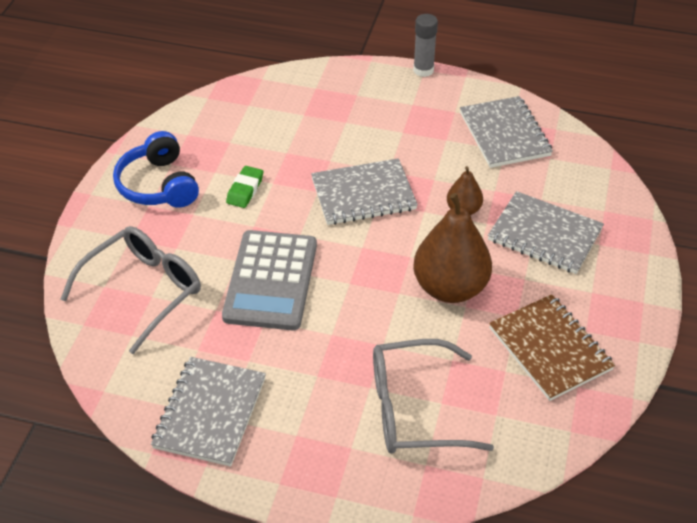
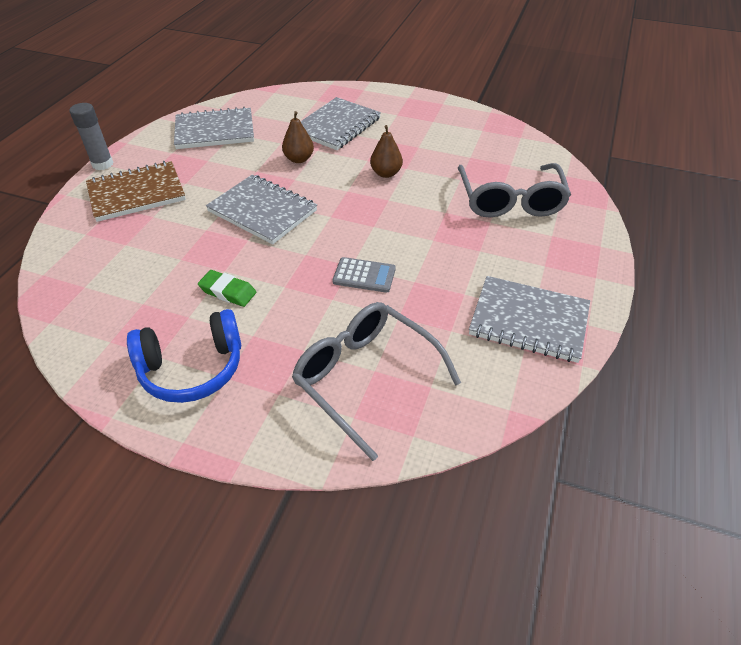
camera: 85 degrees left, 0 degrees up
grey calculator [222,230,317,331] -> grey calculator [332,257,396,293], size x0.48
grey notebook [311,158,418,225] -> grey notebook turned 45 degrees counterclockwise [206,174,317,244]
brown pear [413,193,492,303] -> brown pear [370,125,403,178], size x0.50
brown notebook [489,294,615,401] -> brown notebook moved to [86,161,186,222]

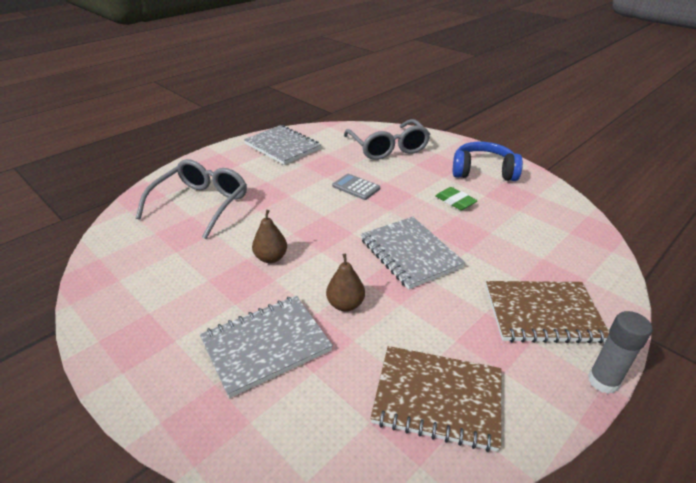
camera: 155 degrees left, 10 degrees down
grey notebook [174,107,254,149] -> brown notebook [370,346,501,452]

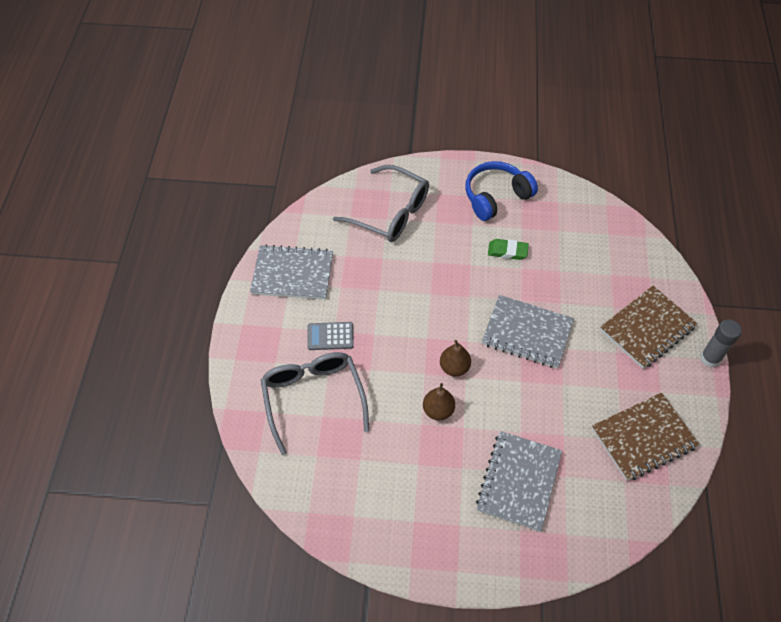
camera: 40 degrees left, 20 degrees up
brown pear [326,254,365,312] -> brown pear moved to [440,340,471,377]
grey calculator [332,174,380,200] -> grey calculator moved to [307,322,354,350]

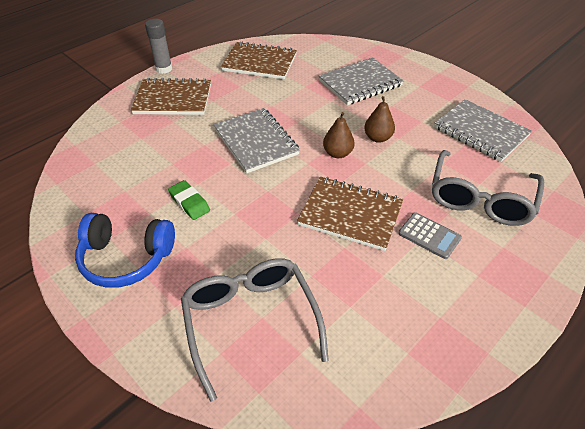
camera: 140 degrees left, 10 degrees down
grey notebook [250,244,333,300] -> grey notebook moved to [434,99,532,162]
none -> brown notebook [297,176,403,251]

